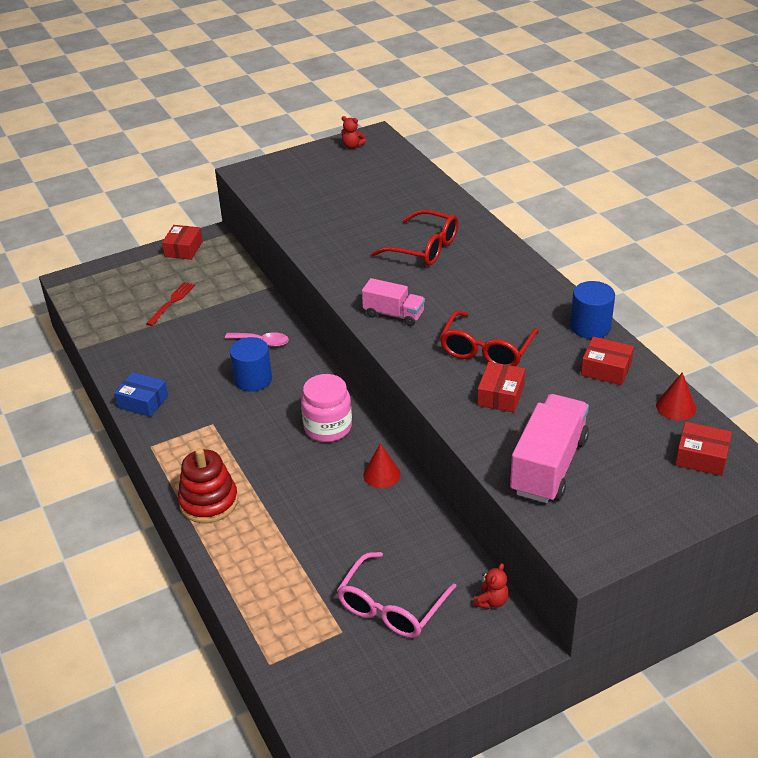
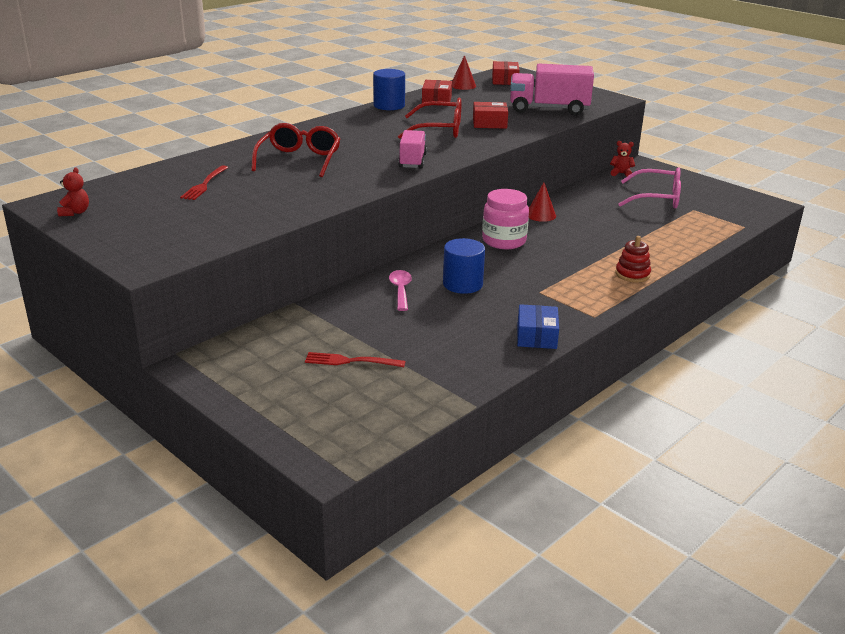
camera: 110 degrees left, 10 degrees down
red box [162,225,203,260] -> none
red stacking toy [178,448,238,523] -> red stacking toy [615,236,651,282], size x0.64
none -> red fork [180,165,229,200]

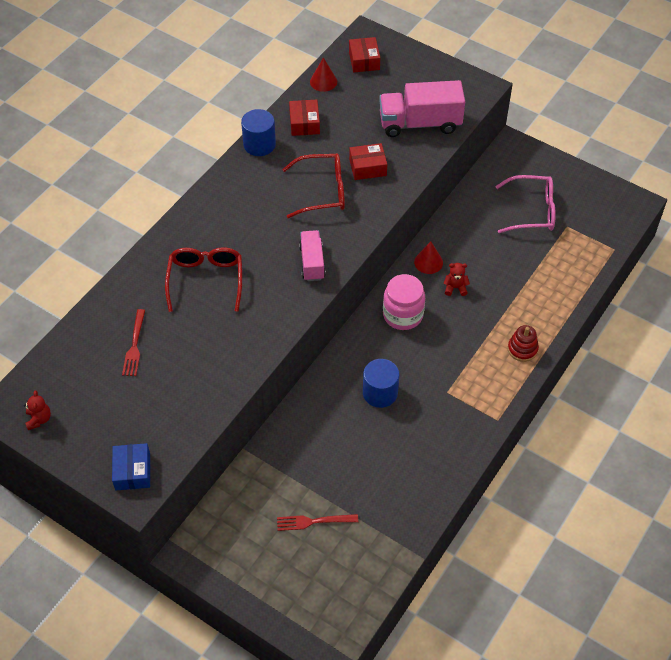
camera: 10 degrees left, 25 degrees up
pink spoon [389,270,412,311] -> none
blue box [517,304,559,349] -> blue box moved to [112,443,150,490]
red teddy bear [610,141,635,177] -> red teddy bear moved to [443,263,470,296]

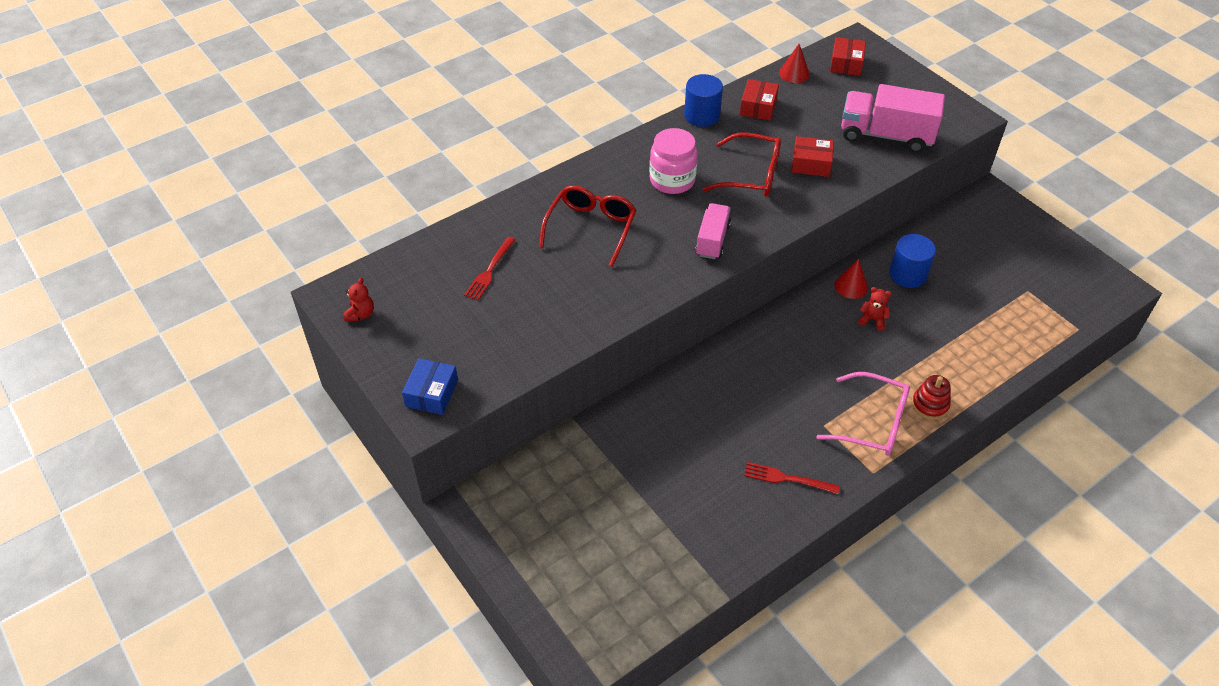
camera: 20 degrees right, 5 degrees down
red fork [277,514,358,531] -> red fork moved to [744,462,840,494]
blue cylinder [363,359,399,408] -> blue cylinder moved to [889,234,936,288]
pink jar [383,274,425,330] -> pink jar moved to [649,128,698,194]
pink glasses [495,175,556,233] -> pink glasses moved to [816,372,910,456]

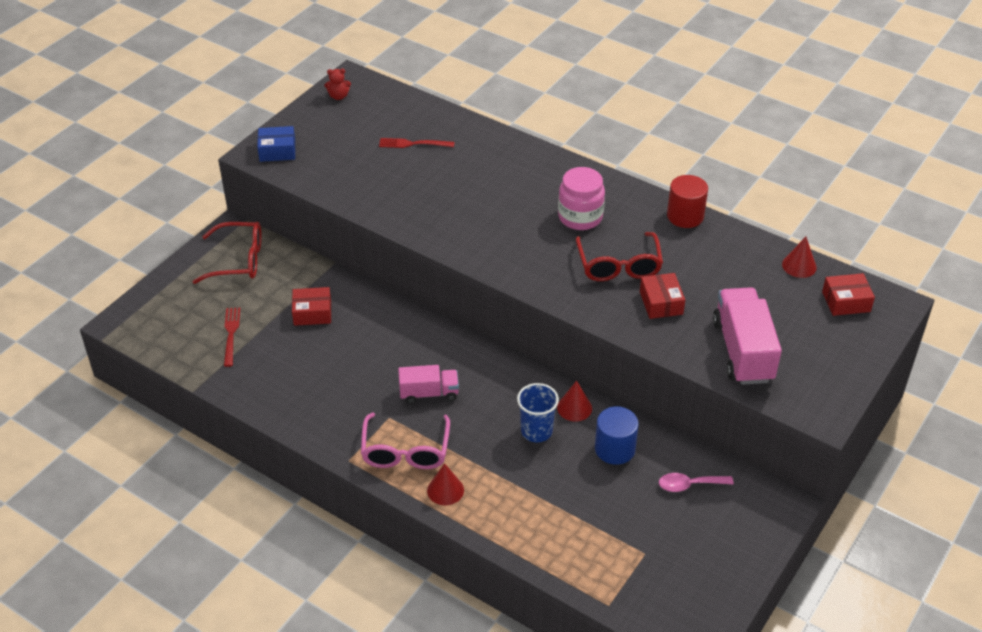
camera: 70 degrees right, 5 degrees down
red glasses [539,185,636,267] -> red glasses moved to [193,222,262,284]
blue cylinder [684,74,723,127] -> red cylinder [667,175,708,228]
pink truck [695,203,731,259] -> pink truck moved to [398,365,459,404]
red box [740,79,779,121] -> red box moved to [292,287,331,326]
red fork [744,462,840,494] -> red fork moved to [224,307,240,367]
red teddy bear [858,287,892,331] -> blue cup [517,383,559,442]
red stacking toy [912,375,951,420] -> red cone [427,463,464,505]
none -> pink spoon [659,473,734,492]

